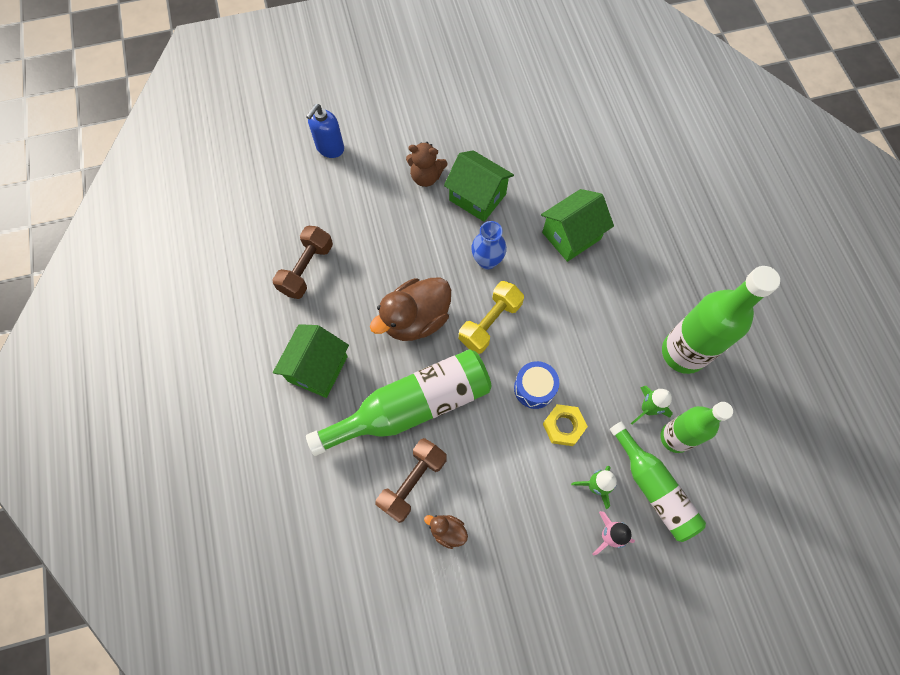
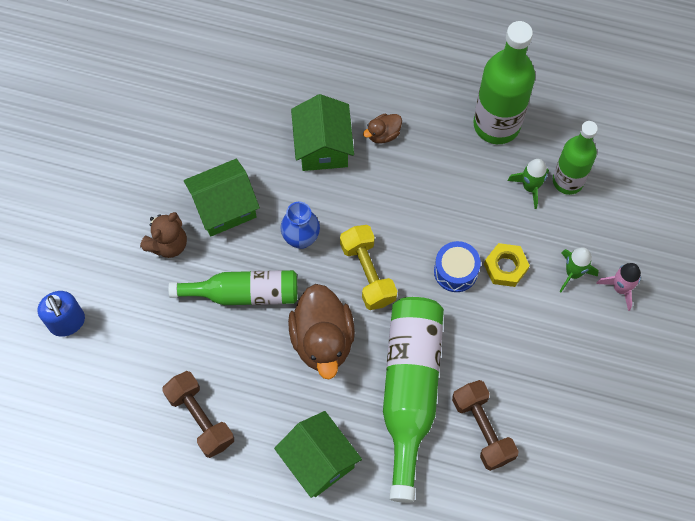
camera: 60 degrees left, 0 degrees up
brown duck [424,515,468,549] -> brown duck moved to [363,114,402,143]
green bottle [610,421,706,542] -> green bottle moved to [168,270,297,305]

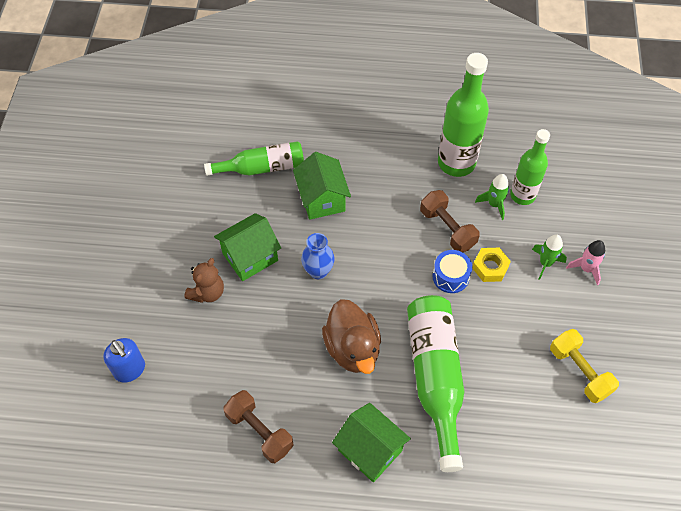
camera: 10 degrees left, 10 degrees down
green bottle [168,270,297,305] -> green bottle moved to [204,141,304,176]
yellow dumbbell [340,225,397,310] -> yellow dumbbell moved to [550,329,619,403]
brown duck [363,114,402,143] -> none
brown dumbbell [452,380,518,471] -> brown dumbbell moved to [420,190,480,252]

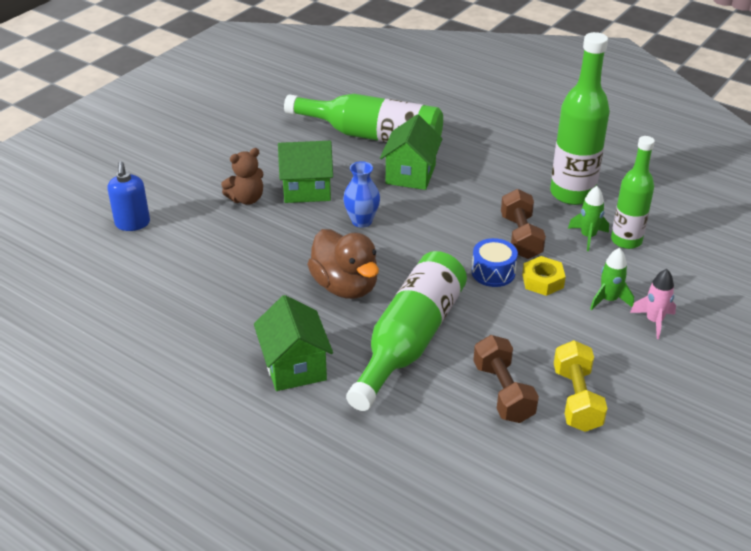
camera: 30 degrees right, 20 degrees down
green bottle [204,141,304,176] -> green bottle [284,94,443,143], size x1.53
brown dumbbell [223,390,294,463] -> brown dumbbell moved to [473,335,539,423]
brown duck [322,299,381,374] -> brown duck turned 45 degrees counterclockwise [307,229,379,299]

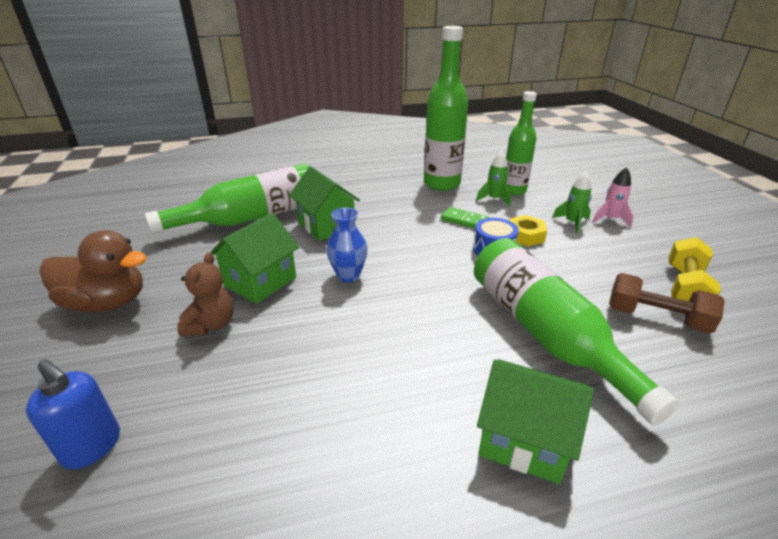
camera: 50 degrees left, 5 degrees down
brown duck [307,229,379,299] -> brown duck moved to [40,230,147,312]
brown dumbbell [501,189,546,259] -> green domino [441,207,489,229]
yellow dumbbell [554,340,608,432] -> yellow dumbbell turned 75 degrees clockwise [668,237,721,301]

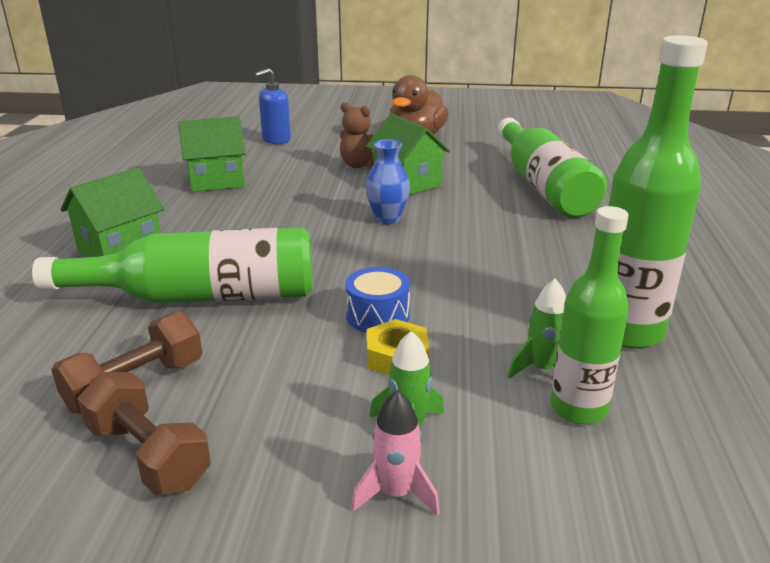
camera: 110 degrees right, 5 degrees down
green house [289,167,360,241] -> green house moved to [178,116,246,192]
green domino [441,207,489,229] -> none
yellow dumbbell [668,237,721,301] -> brown dumbbell [77,372,211,495]

